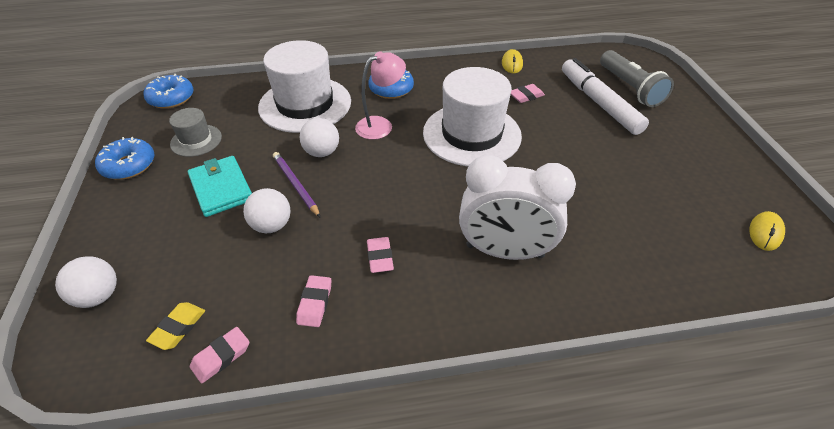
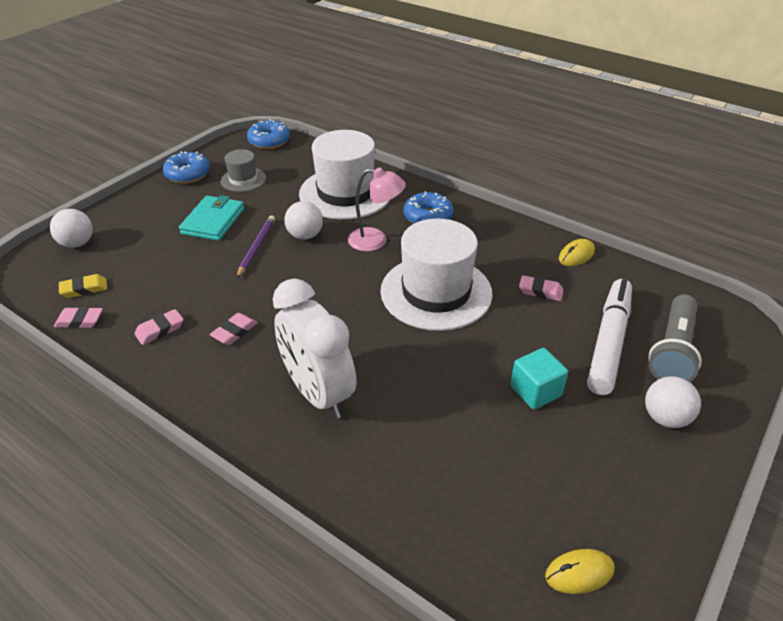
camera: 45 degrees right, 5 degrees down
white ball [243,188,291,233] -> white ball moved to [645,376,701,428]
none -> turquoise cube [510,348,568,409]

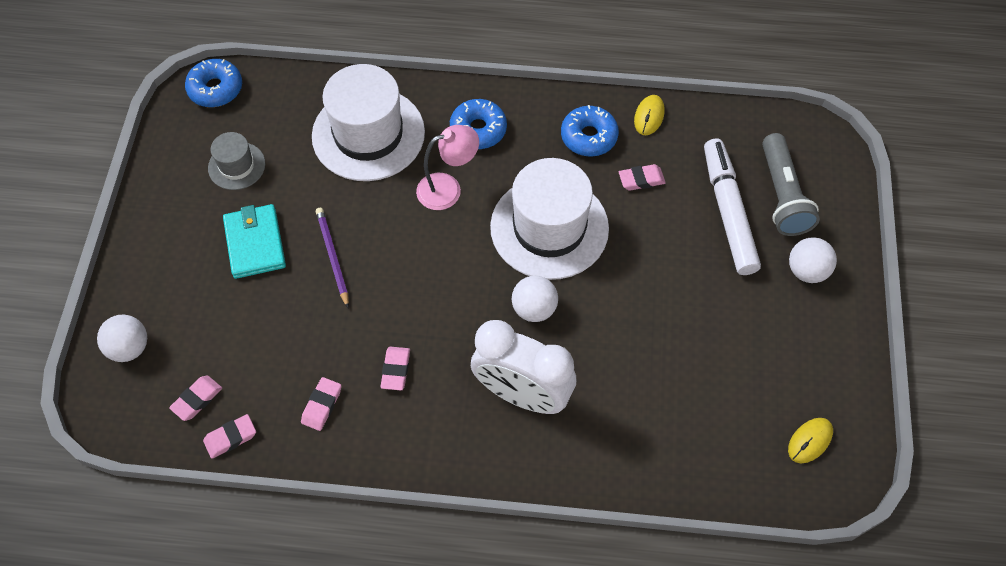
camera: 30 degrees left, 20 degrees up
yellow eraser [59,274,107,298] -> pink eraser [169,375,222,421]
blue donut [163,152,210,184] -> blue donut moved to [561,105,619,156]
white ball [284,201,323,240] -> white ball moved to [512,276,558,322]
turquoise cube [510,348,568,409] -> none

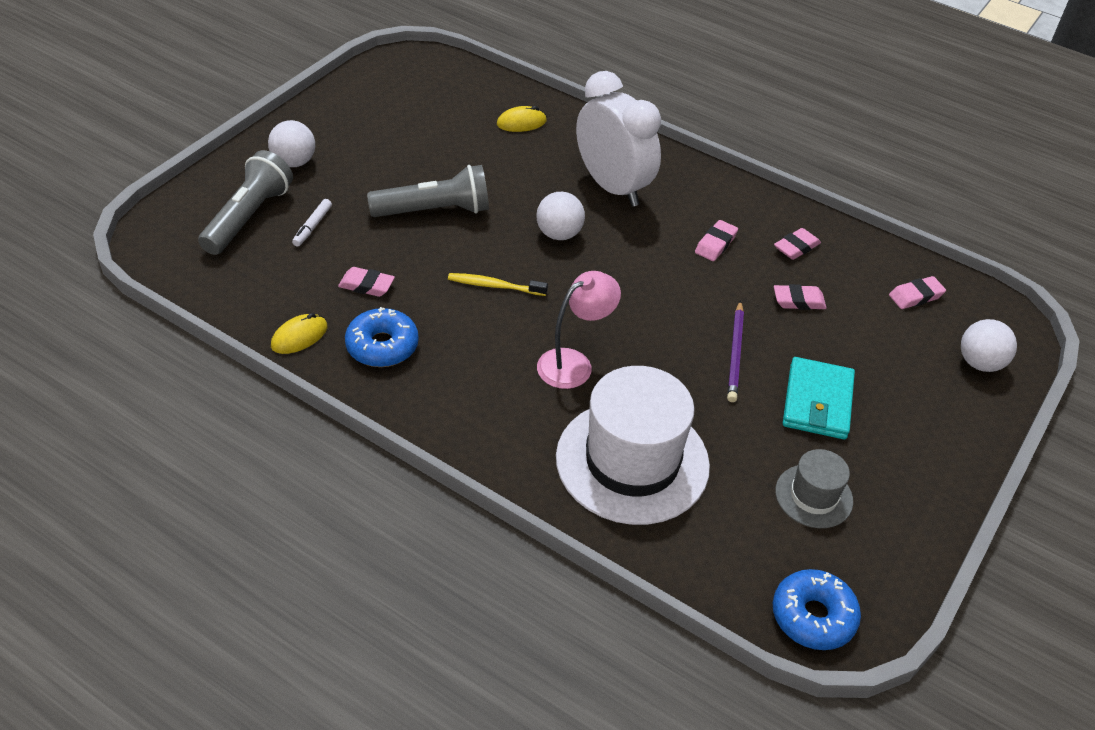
camera: 155 degrees left, 15 degrees down
pink eraser [203,414,256,459] -> pink eraser moved to [774,284,826,310]
pink lamp [416,125,479,210] -> pink lamp turned 135 degrees clockwise [537,271,621,389]
blue donut [450,99,507,149] -> none
white hat [490,158,609,280] -> yellow toothbrush [448,273,548,296]
white marker [704,138,761,275] -> white marker [292,199,332,247], size x0.41
yellow mouse [788,418,833,463] -> yellow mouse moved to [497,106,547,132]
none -> grey flashlight [367,165,489,217]

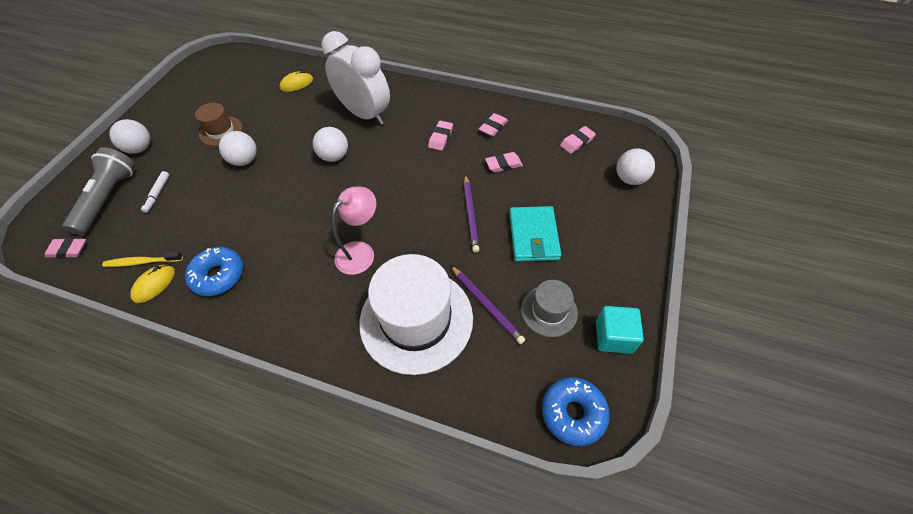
camera: 10 degrees left, 10 degrees up
pink eraser [338,267,395,297] -> pink eraser moved to [44,238,86,258]
grey flashlight [367,165,489,217] -> white ball [219,131,257,166]
yellow toothbrush [448,273,548,296] -> yellow toothbrush moved to [102,252,183,267]
none -> brown hat [195,103,242,146]
none -> purple pencil [450,265,525,344]
none -> turquoise cube [596,306,644,354]

